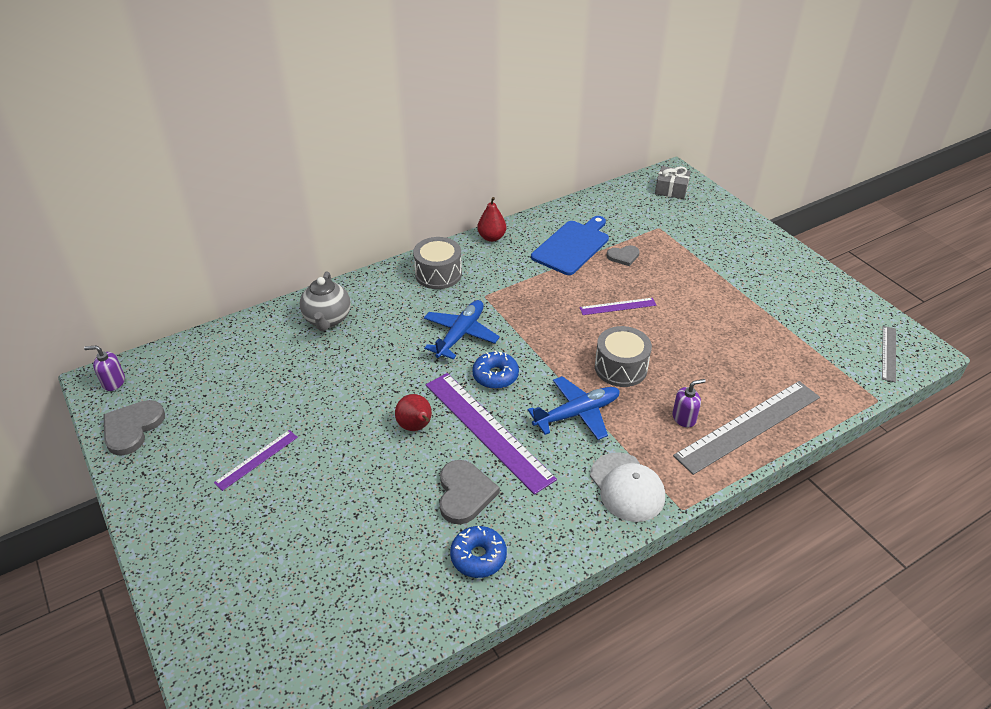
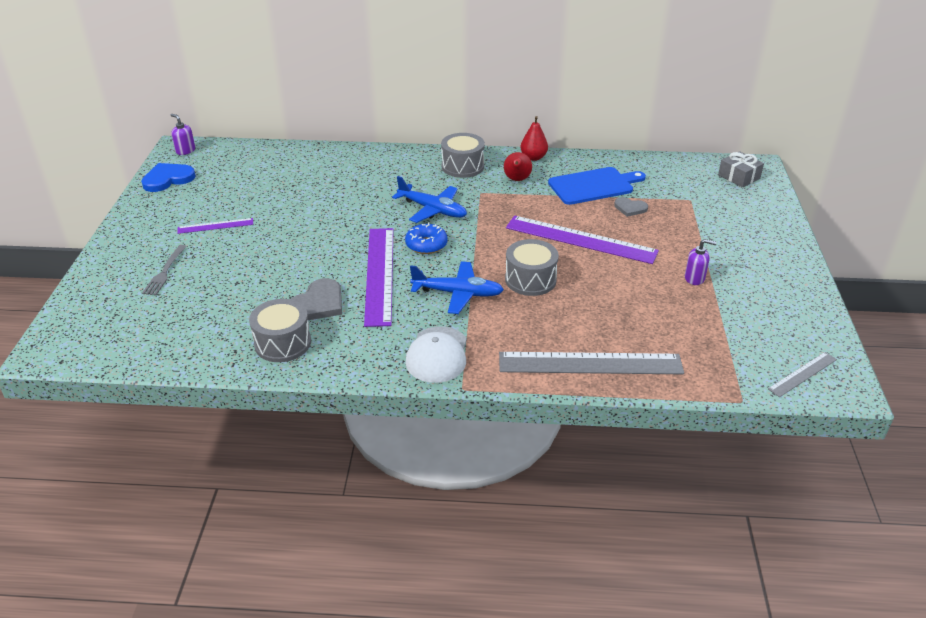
camera: 35 degrees right, 5 degrees down
grey heart [103,400,165,456] -> blue heart [141,163,196,192]
grey teapot [300,271,351,331] -> none
red pear [395,394,432,431] -> red pear moved to [504,152,532,181]
blue plane [424,300,500,360] -> blue plane turned 60 degrees clockwise [392,176,467,223]
blue donut [450,526,507,578] -> grey drum [249,299,311,362]
purple ruler [580,298,656,315] -> purple ruler [506,215,659,264], size x2.02
purple soap dispenser [672,379,706,428] -> purple soap dispenser moved to [685,239,716,285]
none -> grey fork [142,245,187,295]

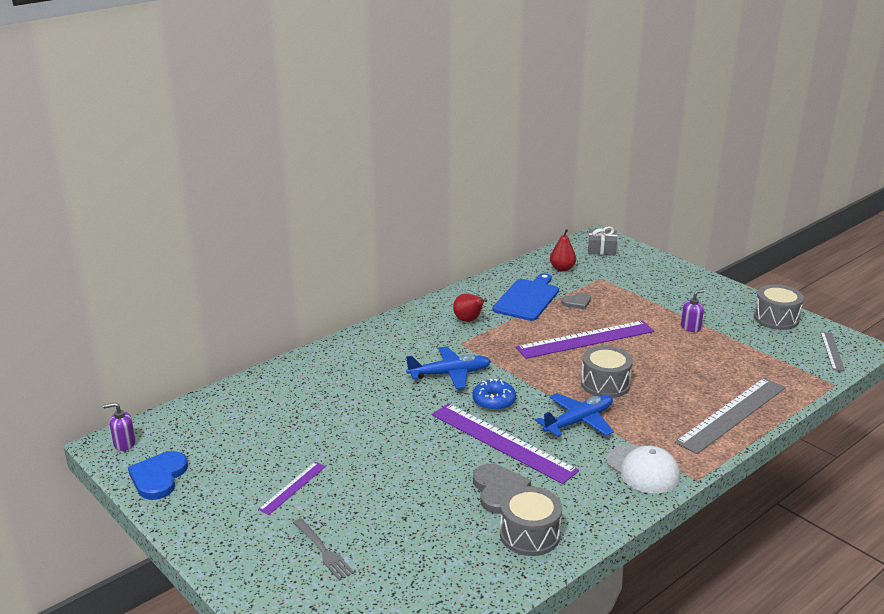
camera: 45 degrees left, 10 degrees down
grey drum [441,133,485,178] -> grey drum moved to [754,284,804,330]
red pear [520,116,548,161] -> red pear moved to [550,229,576,272]

